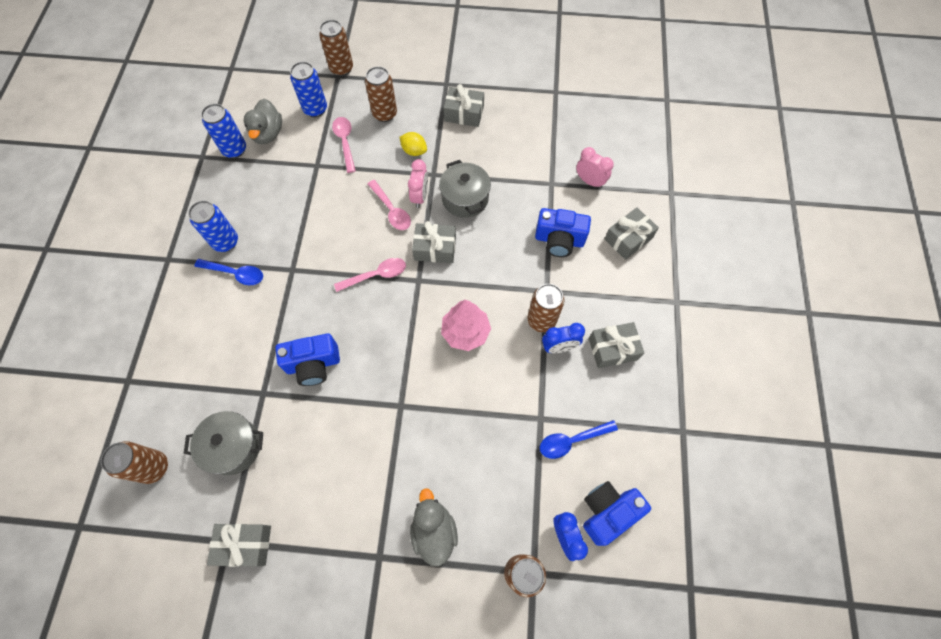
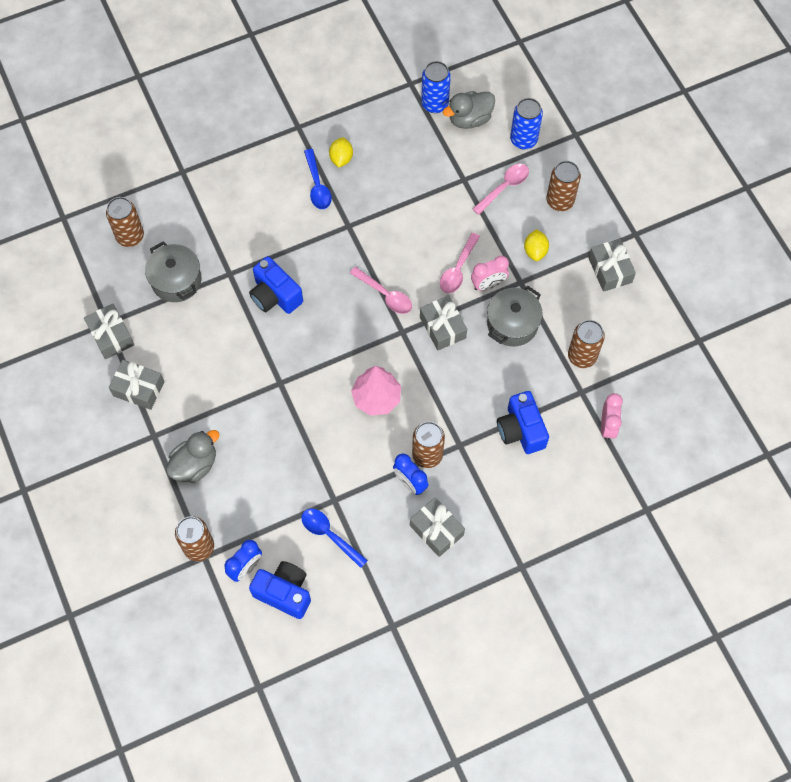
camera: 60 degrees right, 0 degrees up
blue can [188,200,238,252] -> yellow lemon [329,137,353,168]
brown can [319,20,353,76] -> brown can moved to [568,320,605,368]
grey gift [604,207,659,260] -> grey gift moved to [109,360,164,410]

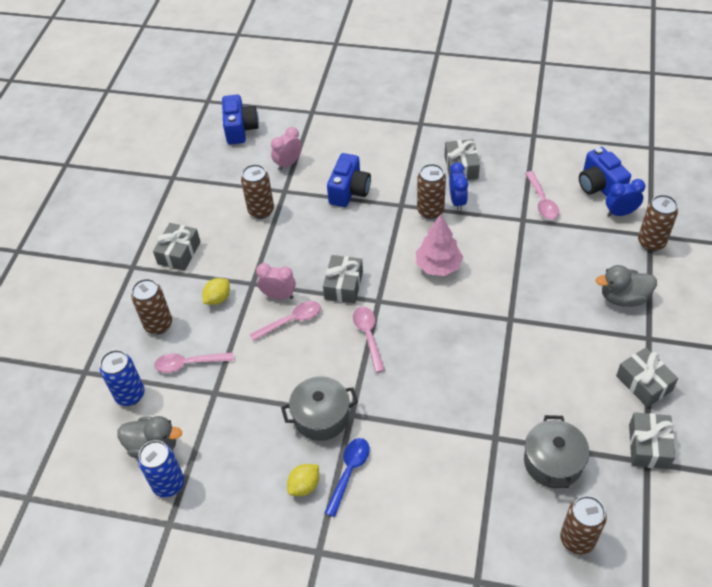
camera: 140 degrees left, 15 degrees down
blue camera [249,256,303,314] -> blue camera moved to [222,95,259,145]
blue spoon [301,509,368,568] -> pink spoon [525,171,559,220]
grey pot [487,286,543,346] -> grey pot moved to [281,376,358,441]

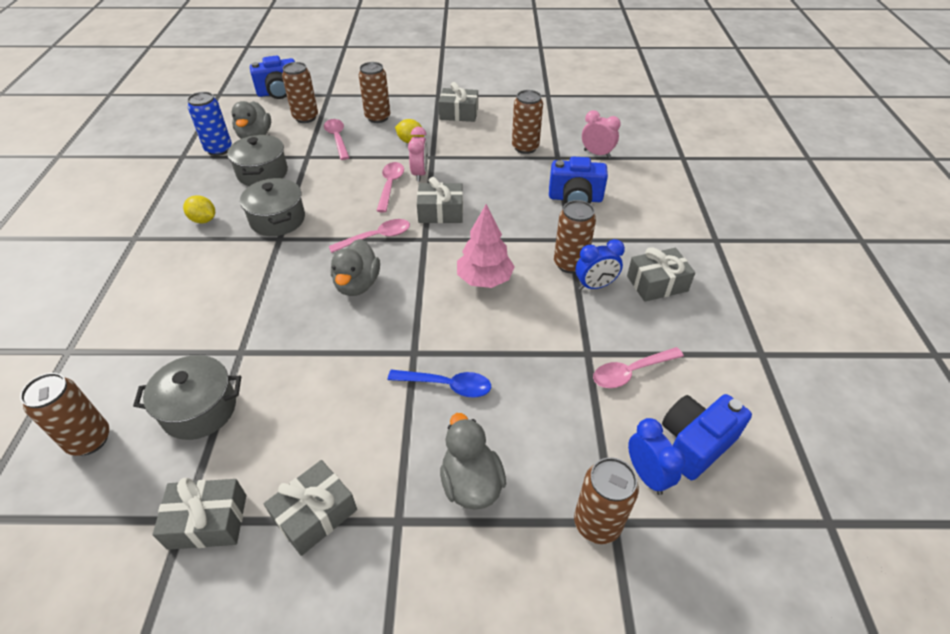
camera: 75 degrees right, 5 degrees down
blue can [100,350,145,406] -> brown can [282,62,318,123]
blue camera [222,95,259,145] -> blue camera moved to [250,55,295,99]
pink spoon [249,301,321,342] -> pink spoon turned 135 degrees counterclockwise [377,162,404,213]
blue spoon [325,438,370,517] -> blue spoon moved to [388,370,491,398]
none -> grey pot [227,135,288,186]
none -> grey duck [331,239,380,296]

